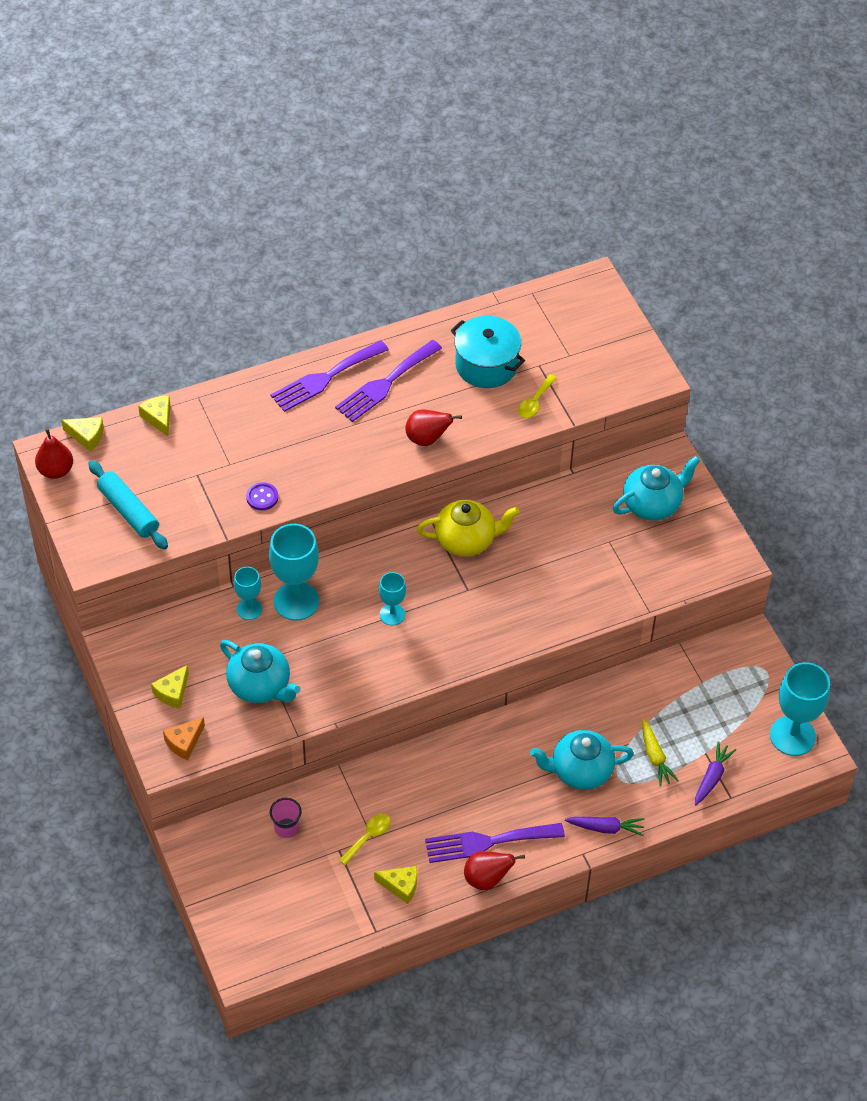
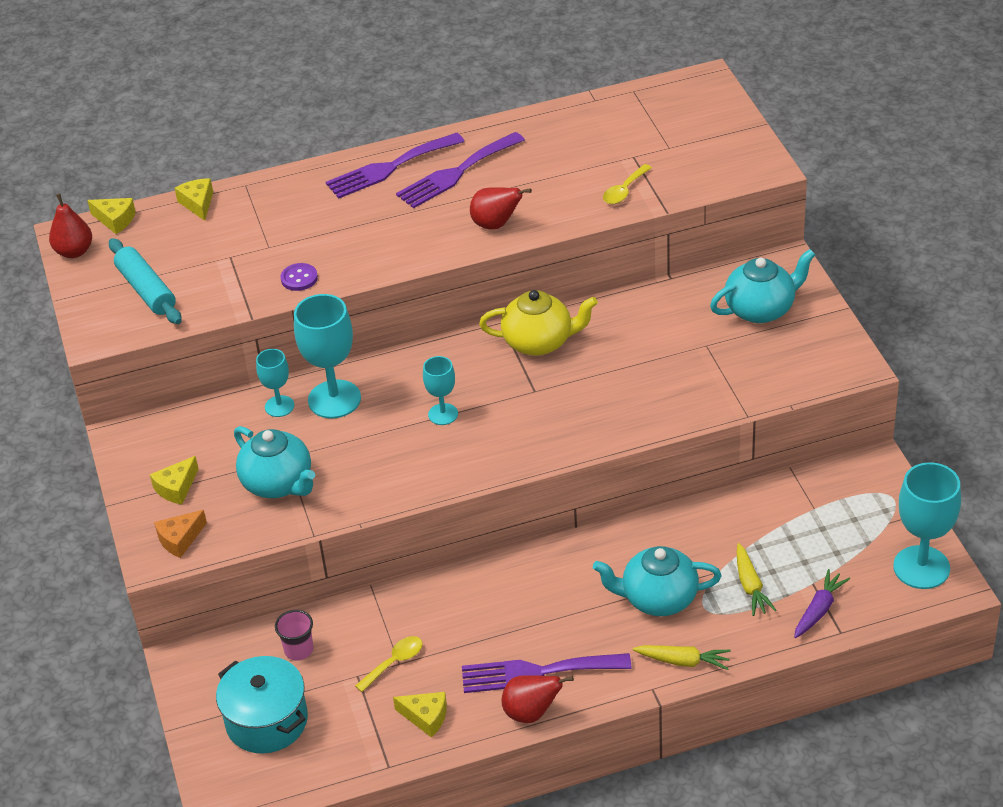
camera: 10 degrees right, 10 degrees down
turquoise pot [451,316,525,388] -> turquoise pot moved to [216,656,308,754]
purple carrot [565,817,645,836] -> yellow carrot [633,645,731,670]

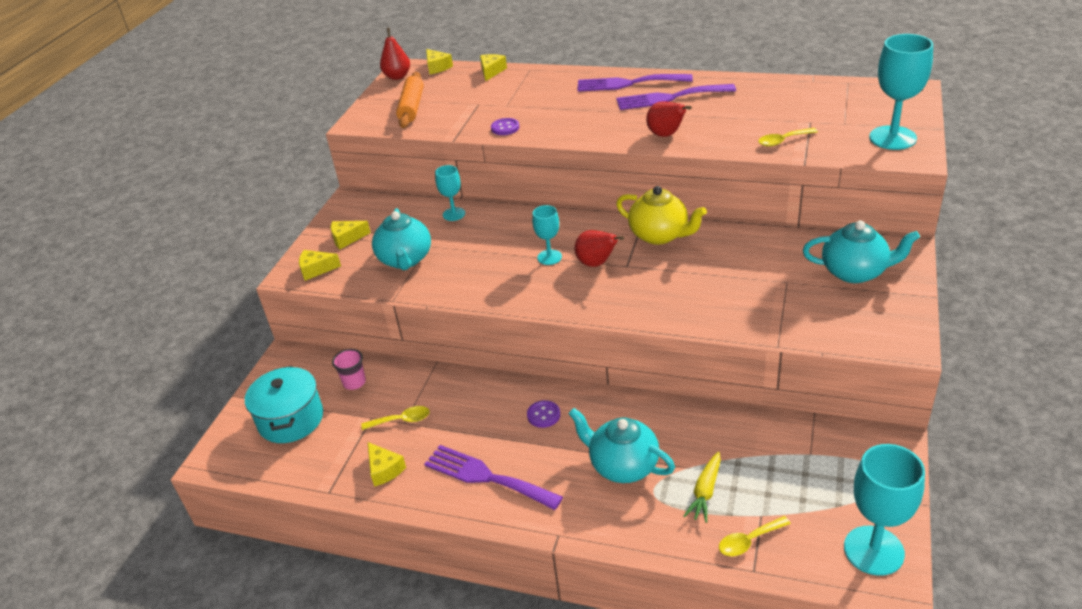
camera: 35 degrees right, 5 degrees down
turquoise rolling pin [109,238,182,324] -> orange rolling pin [396,72,424,128]
orange cheese [154,510,207,558] -> yellow cheese [299,250,341,281]
turquoise goblet [294,294,361,418] -> turquoise goblet moved to [869,34,933,150]
red pear [502,675,574,723] -> red pear moved to [575,230,624,267]
yellow carrot [633,645,731,670] -> none
purple carrot [794,569,850,638] -> yellow spoon [719,516,791,556]
none -> purple button [527,400,560,428]

